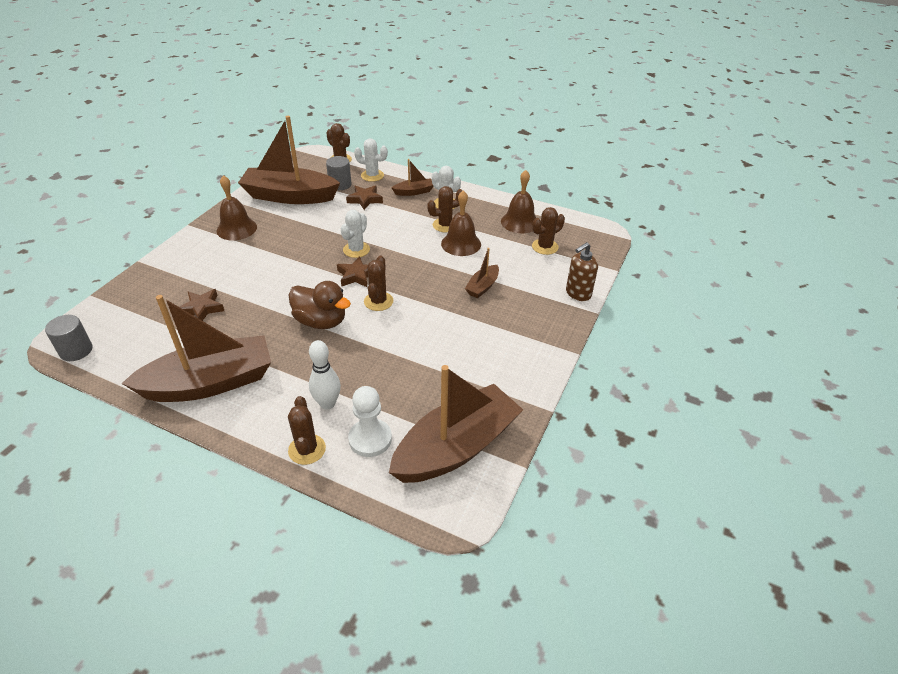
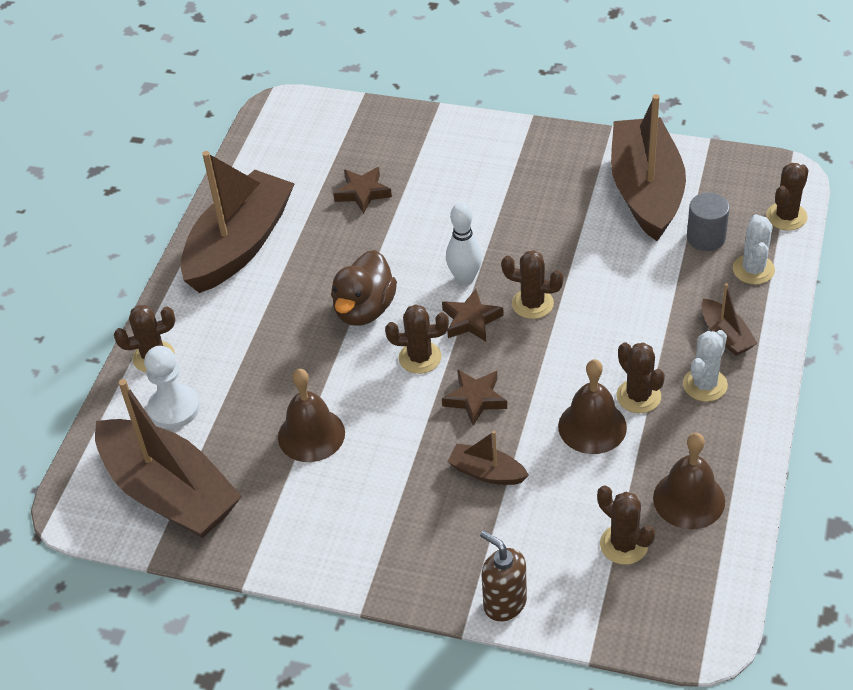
camera: 85 degrees right, 5 degrees up
grey cylinder [45,315,92,361] -> none
brown boat [121,295,271,402] -> brown boat turned 120 degrees counterclockwise [180,151,295,293]
brown bell [217,175,257,240] -> brown bell moved to [278,369,345,462]
white bowling pin [309,340,341,410] -> white bowling pin moved to [446,203,482,285]
white cactus [341,210,370,258] -> brown cactus [501,250,563,319]
brown star [346,185,383,210] -> brown star moved to [442,369,507,426]

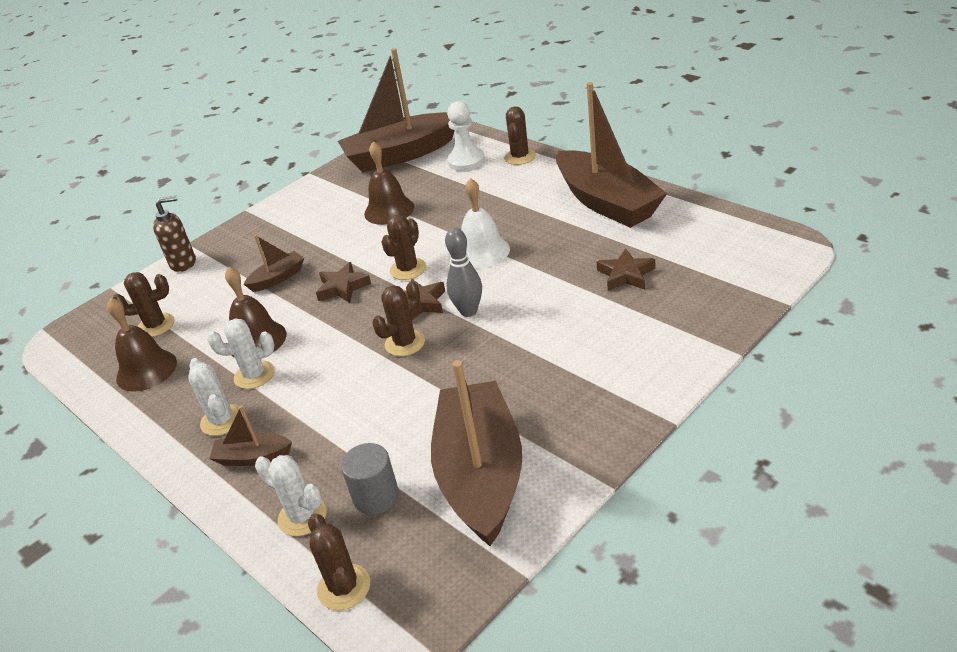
camera: 120 degrees right, 10 degrees down
brown duck [331,250,397,326] -> white bell [461,178,510,268]
white bowling pin [446,203,482,285] -> grey bowling pin [445,228,482,317]
brown boat [611,94,686,241] -> brown boat turned 120 degrees counterclockwise [431,360,522,546]
brown cactus [617,343,665,413] -> white cactus [207,318,275,389]

